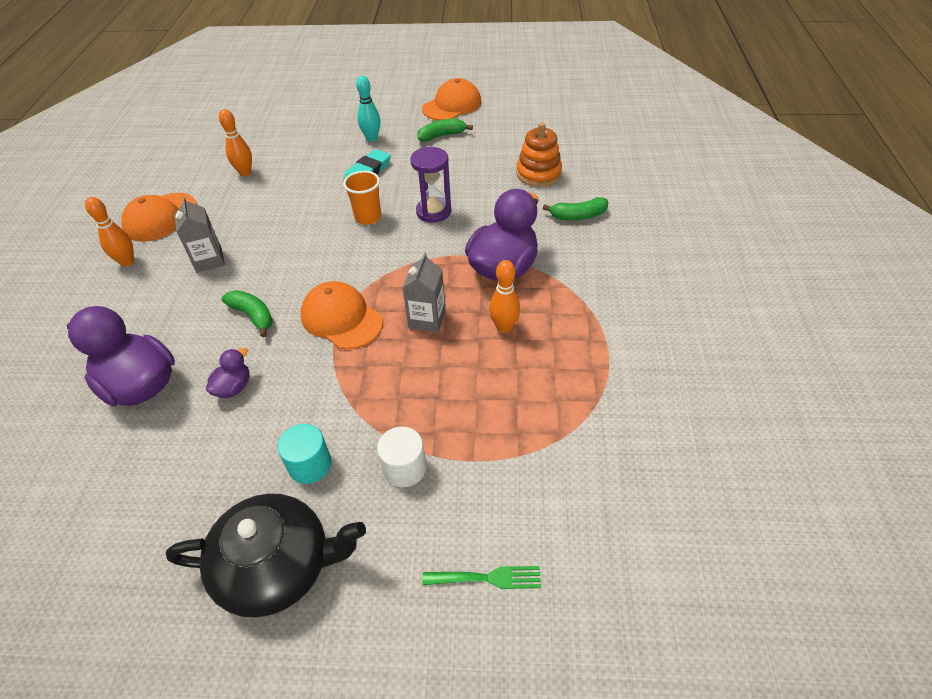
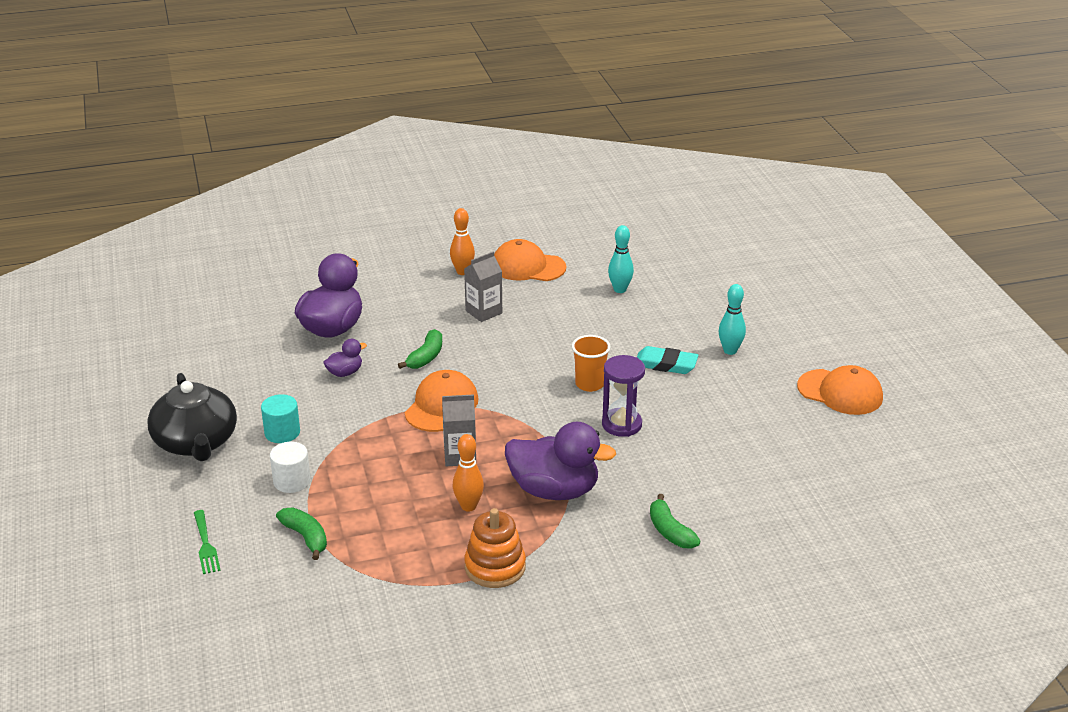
camera: 70 degrees right, 15 degrees down
purple duck [206,348,250,398] -> purple duck turned 45 degrees counterclockwise [323,339,367,377]
orange bowling pin [219,109,252,176] -> turquoise bowling pin [608,225,634,293]
green banana [417,119,473,142] -> green banana moved to [276,508,327,560]
orange stacking toy [516,122,562,187] -> orange stacking toy moved to [464,508,526,588]

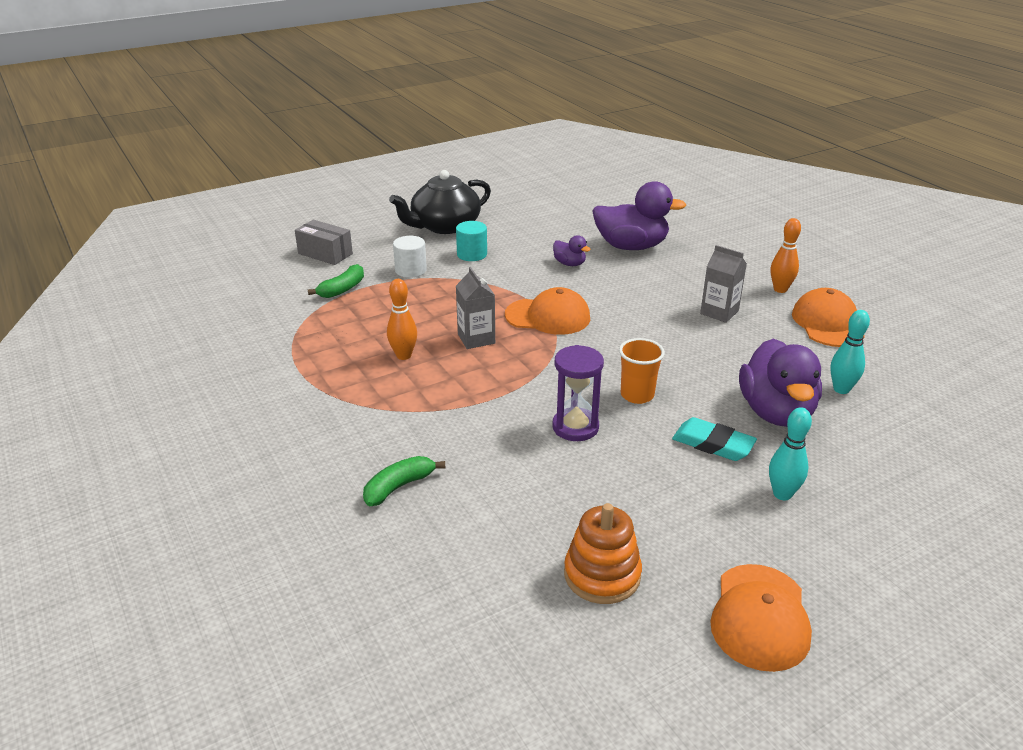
camera: 75 degrees right, 0 degrees up
green fork [194,510,221,574] -> grey box [295,220,353,265]
green banana [398,329,442,369] -> none
orange stacking toy [464,508,526,588] -> orange stacking toy moved to [564,503,642,604]
purple duck [505,422,616,500] -> purple duck moved to [739,339,822,427]
turquoise eraser [637,346,699,374] -> turquoise eraser turned 60 degrees counterclockwise [672,417,757,461]

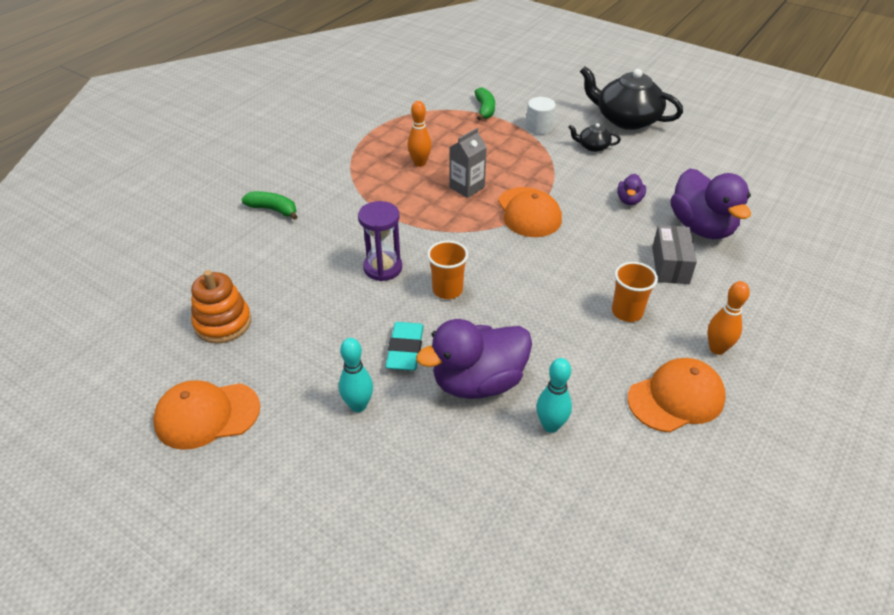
camera: 65 degrees right, 10 degrees up
grey box [295,220,353,265] -> grey box moved to [652,225,697,284]
green banana [308,264,364,298] -> green banana turned 105 degrees counterclockwise [475,87,495,121]
turquoise cylinder [456,221,487,261] -> black teapot [568,123,621,152]
grey carton [700,245,747,323] -> orange cup [612,262,658,322]

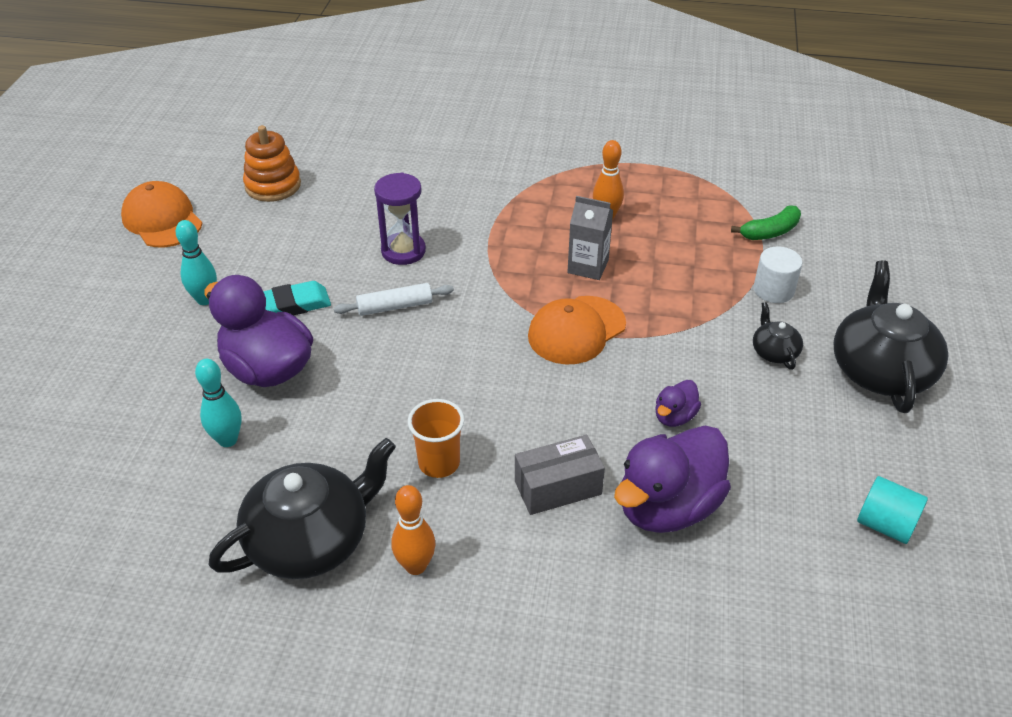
camera: 65 degrees right, 0 degrees up
green banana [241,191,298,220] -> none
orange cup [427,240,469,299] -> white rolling pin [334,283,454,316]
purple duck [617,174,646,205] -> purple duck turned 45 degrees counterclockwise [655,380,701,427]
orange cap [627,358,726,433] -> black teapot [208,438,396,579]
none -> turquoise cylinder [857,476,928,544]

